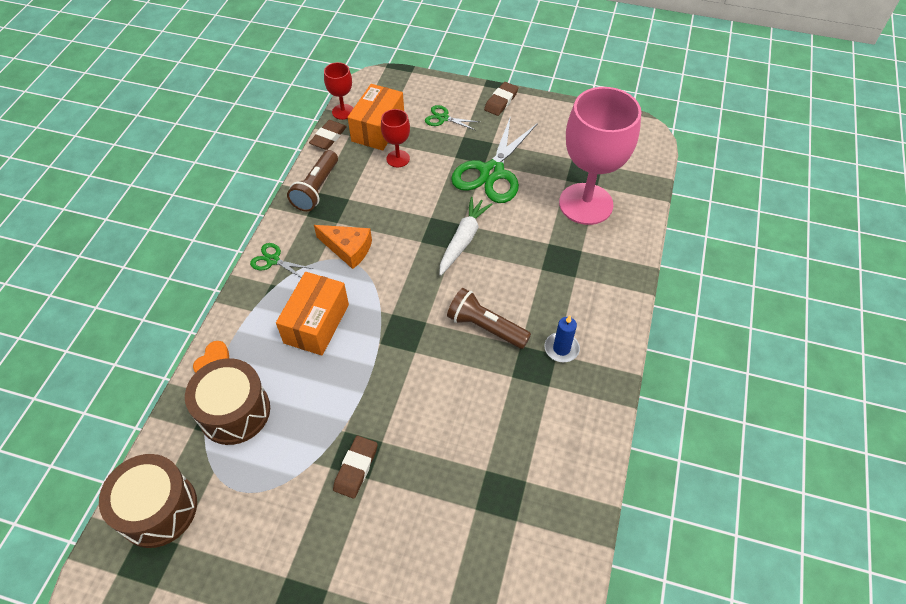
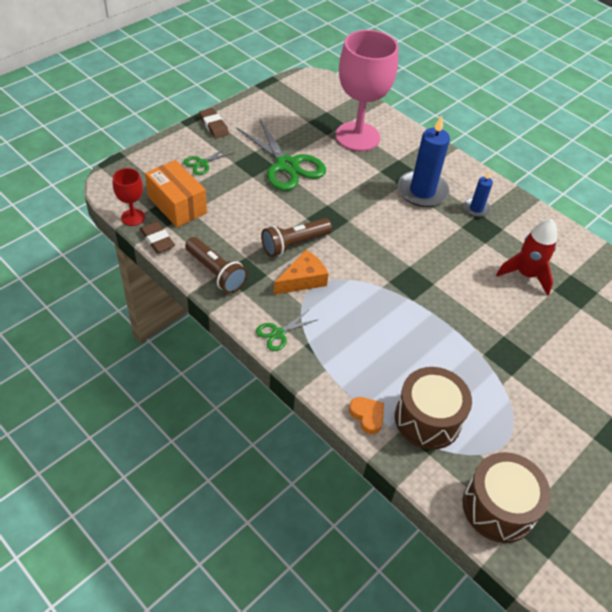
camera: 65 degrees left, 5 degrees down
orange box [276,272,349,355] -> none
brown eraser [333,436,378,499] -> none
red goblet [381,109,410,167] -> none
white carrot [439,197,493,276] -> none
brown flashlight [447,288,531,349] -> brown flashlight moved to [261,218,332,257]
none -> blue candle [398,115,450,207]
none -> red rocket [496,219,557,296]

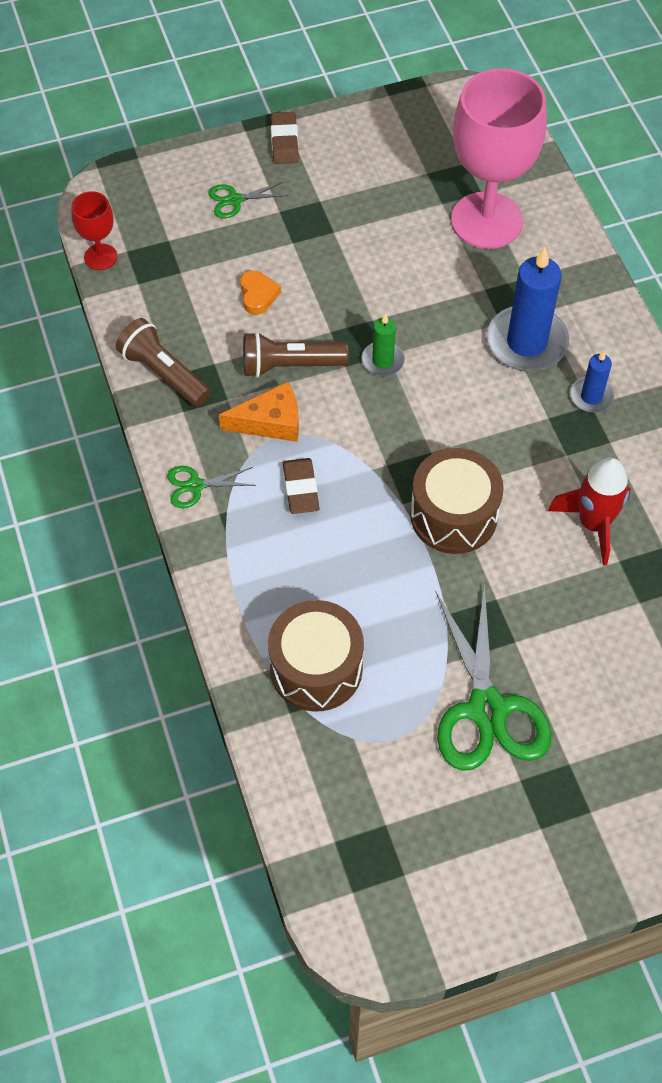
camera: 30 degrees right, 10 degrees up
brown eraser [140,221,175,253] -> brown eraser moved to [283,458,319,514]
orange box [145,160,207,227] -> none
brown flashlight [185,237,248,293] -> brown flashlight turned 150 degrees clockwise [116,318,211,407]
green scissors [237,120,326,191] -> green scissors moved to [436,583,552,771]
orange heart [349,397,384,434] -> orange heart moved to [240,270,281,315]
brown drum [463,452,551,543] -> brown drum moved to [410,448,504,554]
none -> green candle [361,313,405,376]

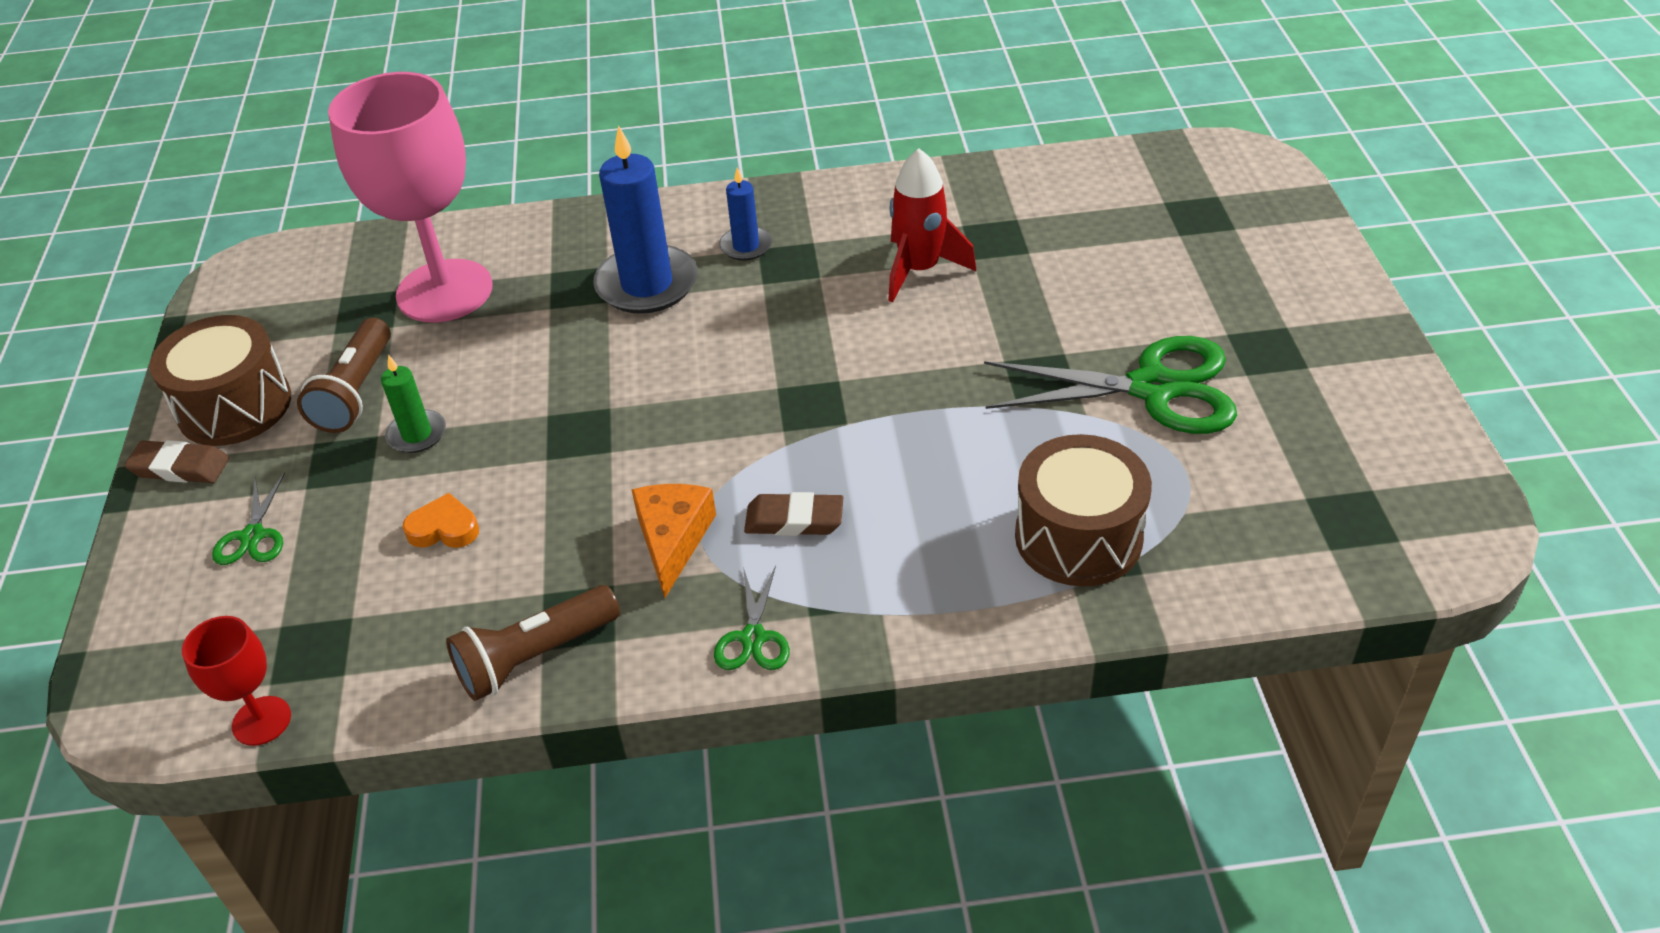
camera: 75 degrees left, 15 degrees down
brown flashlight [243,332,349,378] -> brown flashlight moved to [297,318,391,433]
green candle [361,313,405,376] -> green candle moved to [381,355,446,453]
brown drum [410,448,504,554] -> brown drum moved to [150,315,291,446]

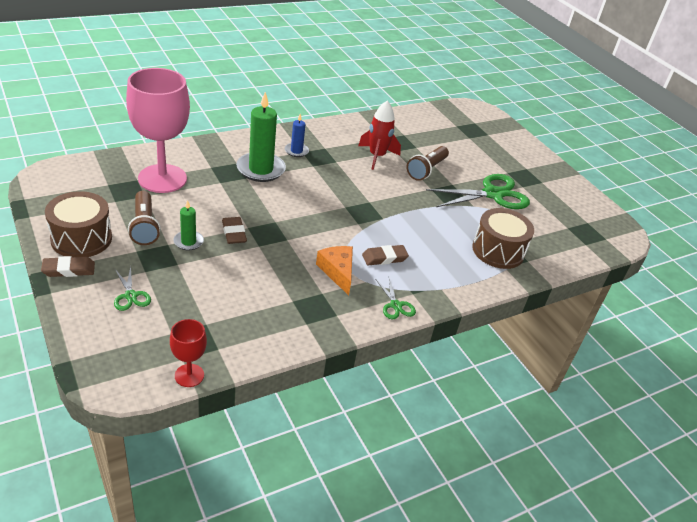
camera: 30 degrees left, 5 degrees down
orange heart [403,493,479,548] -> none
brown flashlight [446,585,620,701] -> brown flashlight moved to [407,146,449,181]
blue candle [593,125,698,314] -> green candle [236,92,286,182]
none -> brown eraser [222,217,247,244]

